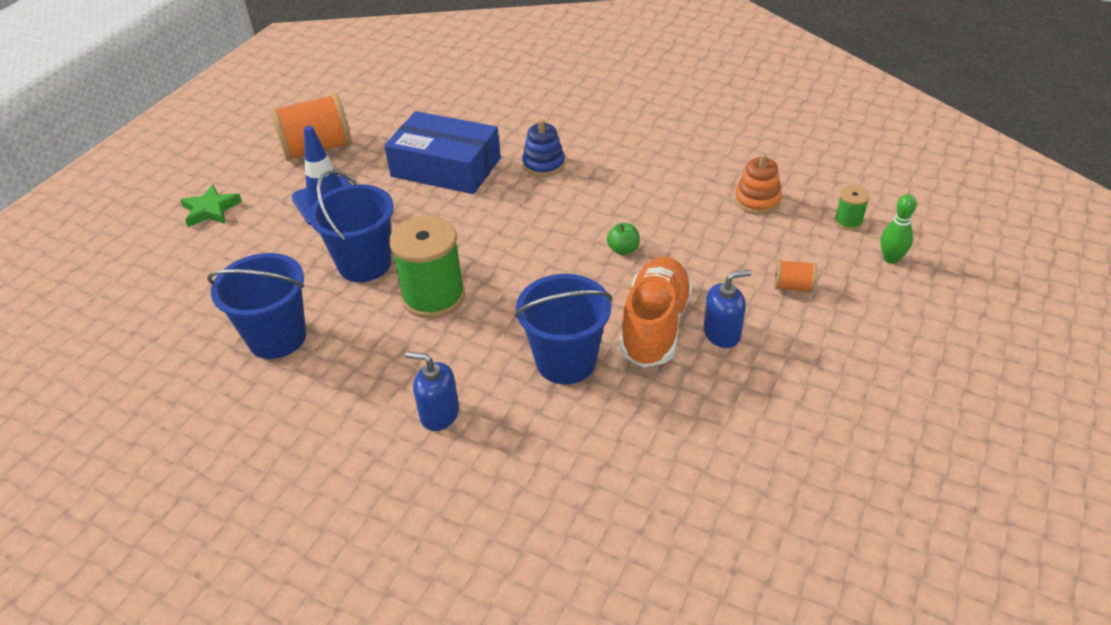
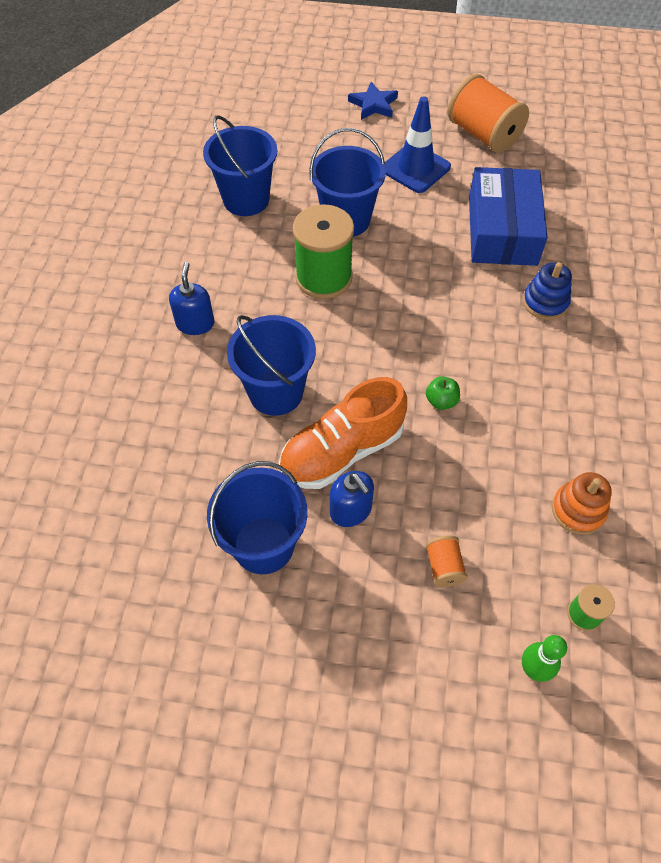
camera: 70 degrees right, 15 degrees up
green star [180,184,242,227] -> blue star [348,82,398,120]
orange shoe [620,257,693,367] -> orange shoe turned 150 degrees clockwise [279,377,407,489]
none -> blue bucket [207,461,308,574]

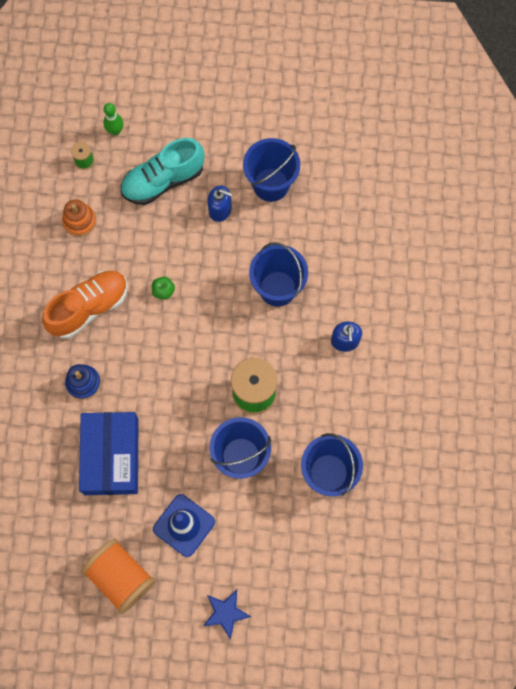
camera: 175 degrees right, 15 degrees up
orange shoe [279,377,407,489] -> orange shoe moved to [42,270,128,338]
blue soap dispenser [330,471,374,527] -> blue soap dispenser turned 150 degrees clockwise [207,186,232,222]
orange spool [426,536,468,587] -> turquoise shoe [121,138,204,205]

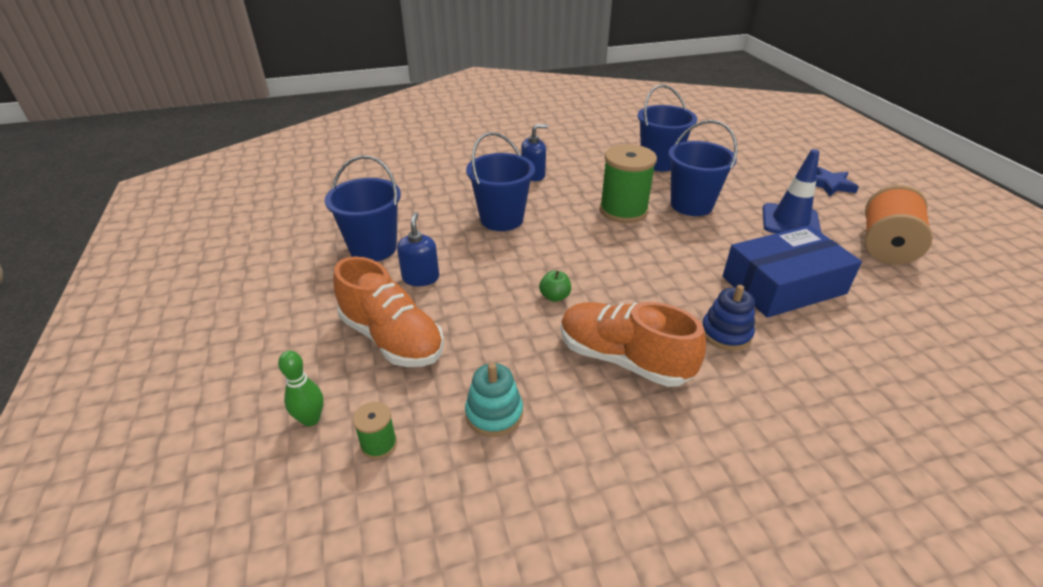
camera: 110 degrees left, 35 degrees down
orange stacking toy [62,199,96,237] -> turquoise stacking toy [465,363,523,437]
turquoise shoe [121,138,204,205] -> orange shoe [333,256,444,367]

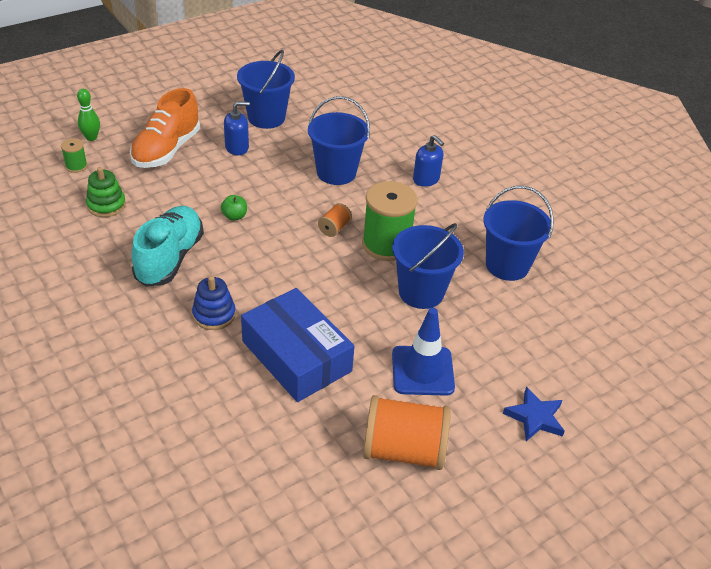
camera: 70 degrees right, 5 degrees up
turquoise stacking toy [465,363,523,437] -> green stacking toy [86,167,126,217]
orange shoe [561,302,706,387] -> turquoise shoe [131,206,204,287]
none -> orange spool [318,203,352,237]

